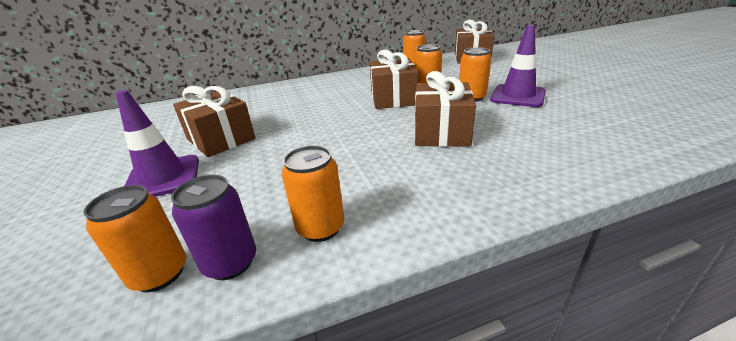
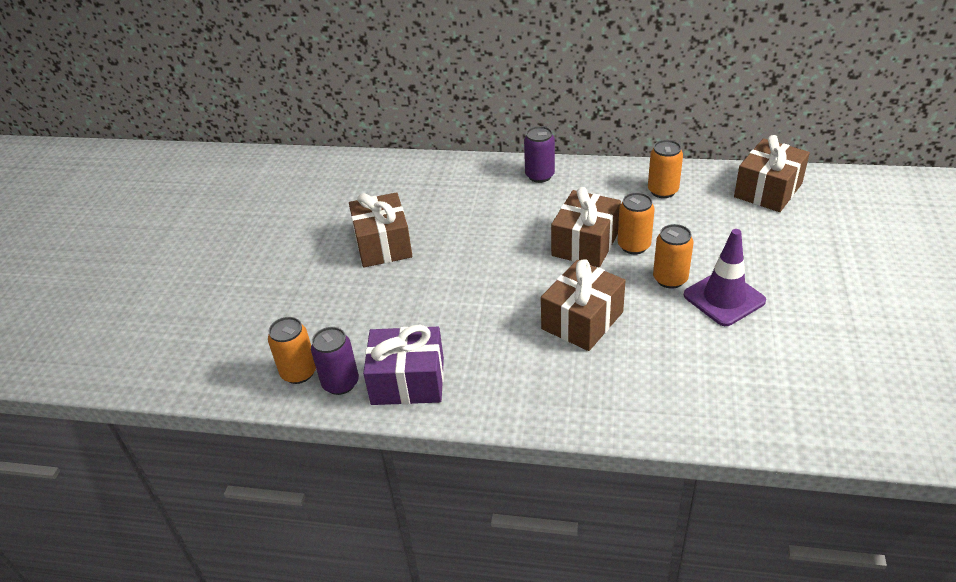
camera: 30 degrees right, 10 degrees up
purple traffic cone [116,90,199,197] -> none
orange can [282,145,344,242] -> purple gift [363,325,444,405]
none -> purple can [524,126,555,183]

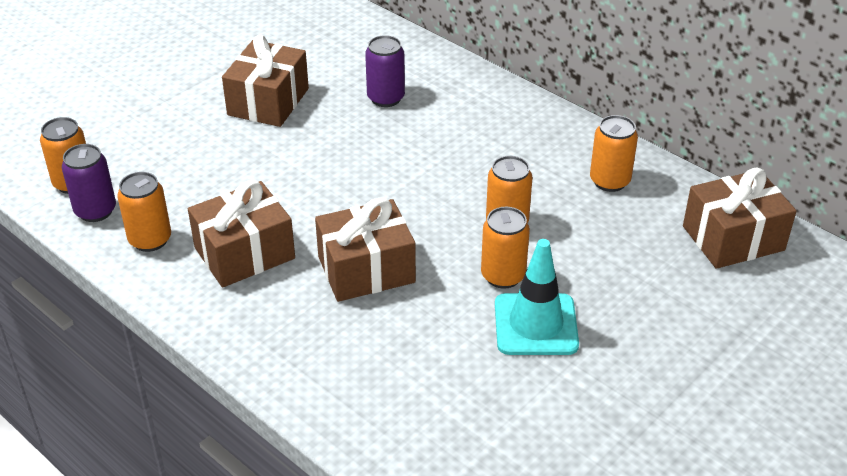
camera: 30 degrees right, 0 degrees up
purple gift [363,325,444,405] -> orange can [117,172,171,252]
purple can [524,126,555,183] -> purple can moved to [365,35,405,107]
brown gift [551,187,621,267] -> brown gift moved to [188,180,295,287]
purple traffic cone [684,229,766,326] -> turquoise traffic cone [495,239,579,355]

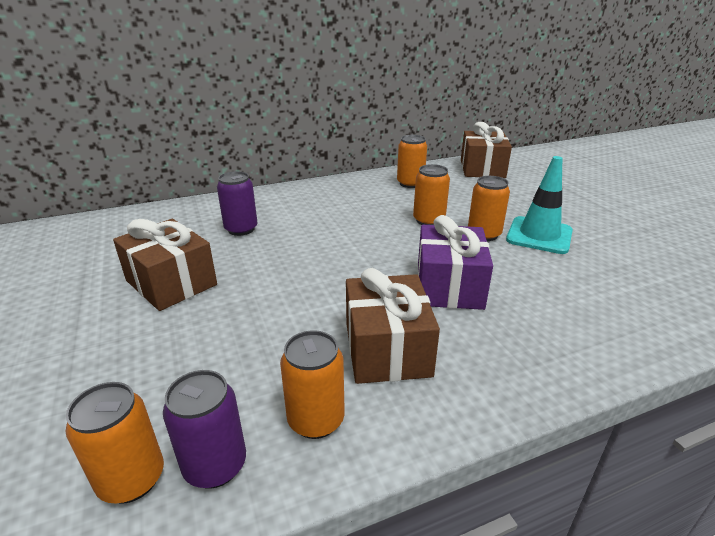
camera: 65 degrees left, 10 degrees down
brown gift [315,198,416,302] -> purple gift [418,215,493,310]

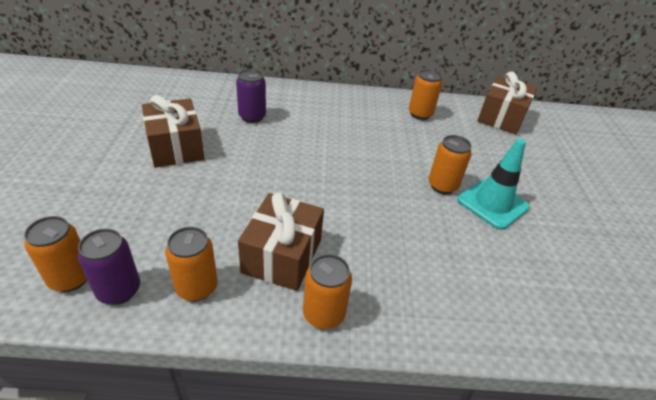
camera: 20 degrees right, 10 degrees up
orange can [413,164,450,225] -> orange can moved to [303,254,352,329]
purple gift [418,215,493,310] -> none

